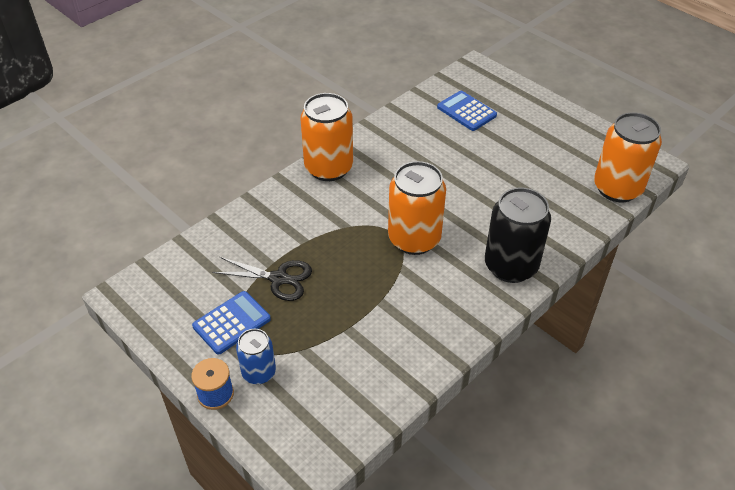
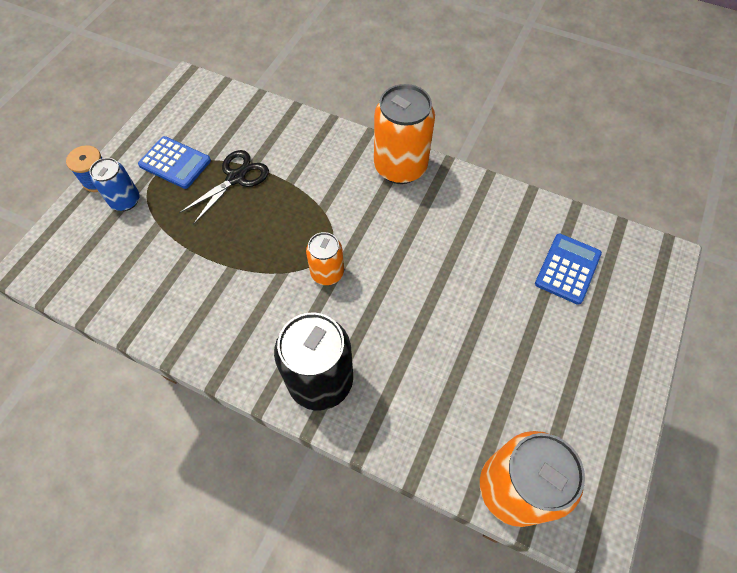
camera: 70 degrees right, 15 degrees up
black scissors [213,257,312,301] -> black scissors turned 135 degrees counterclockwise [179,150,269,225]
orange can [388,161,446,255] -> orange can [306,232,344,285], size x0.56

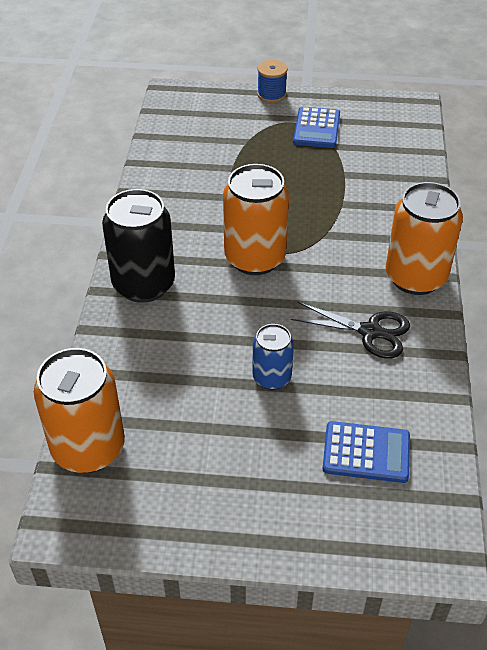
camera: 70 degrees right, 15 degrees down
blue can [89,158,140,211] -> blue can moved to [252,324,294,390]
black scissors [179,150,269,225] -> black scissors moved to [291,302,410,359]
orange can [306,232,344,285] -> orange can [223,164,289,275], size x1.77

